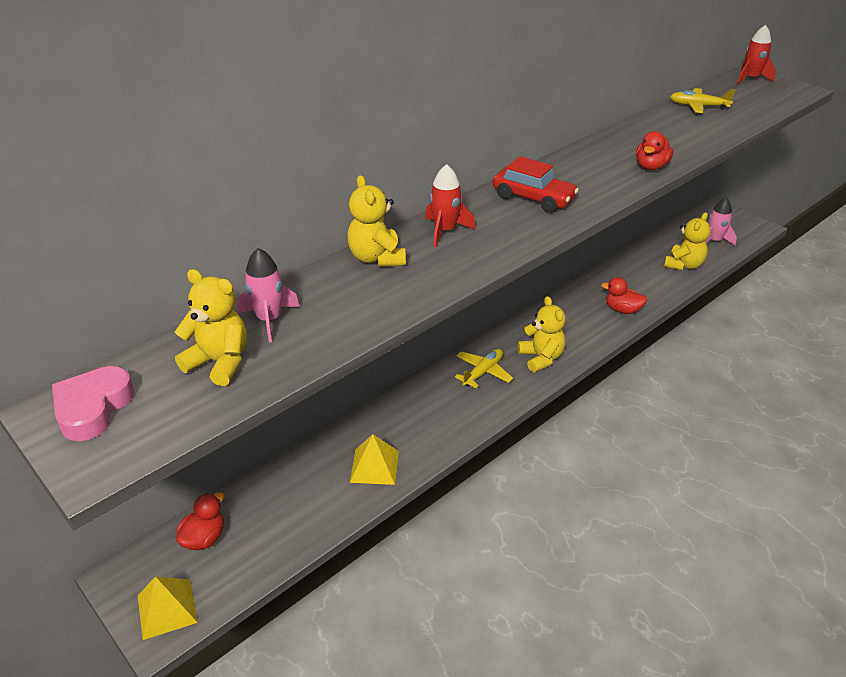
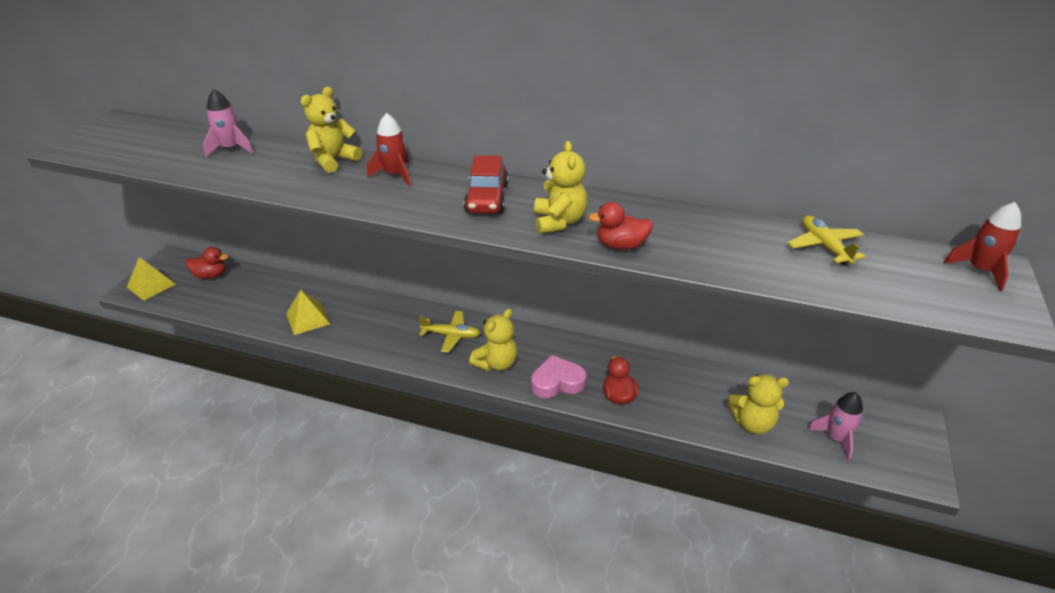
camera: 60 degrees right, 0 degrees up
pink heart [52,366,134,441] -> pink heart moved to [531,355,587,398]
yellow teddy bear [175,269,247,386] -> yellow teddy bear moved to [534,141,587,234]

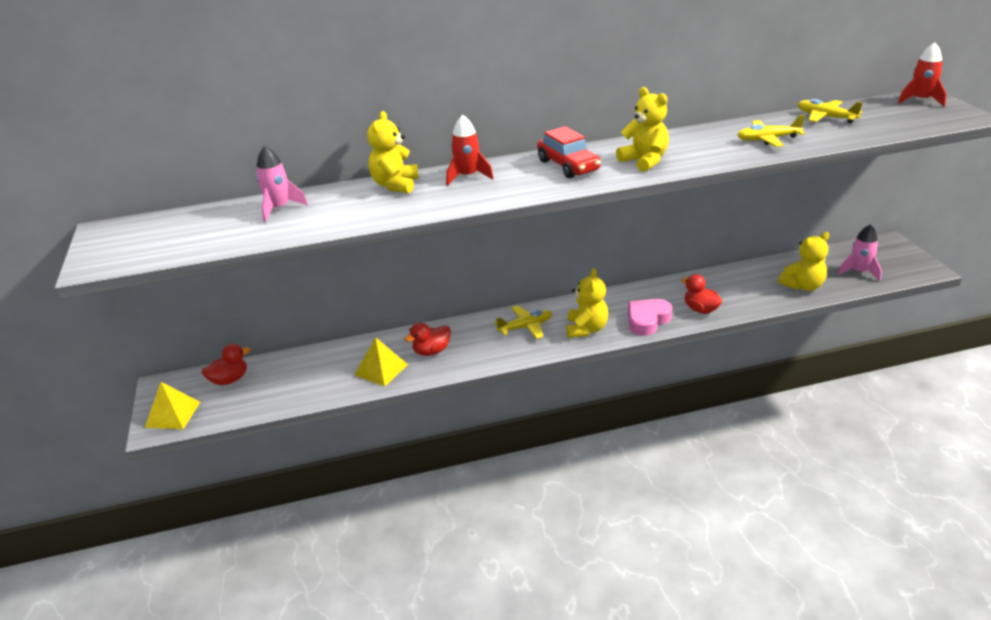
camera: 30 degrees left, 5 degrees down
red duck [588,202,653,250] -> red duck moved to [404,322,451,356]
none -> yellow plane [738,115,805,147]

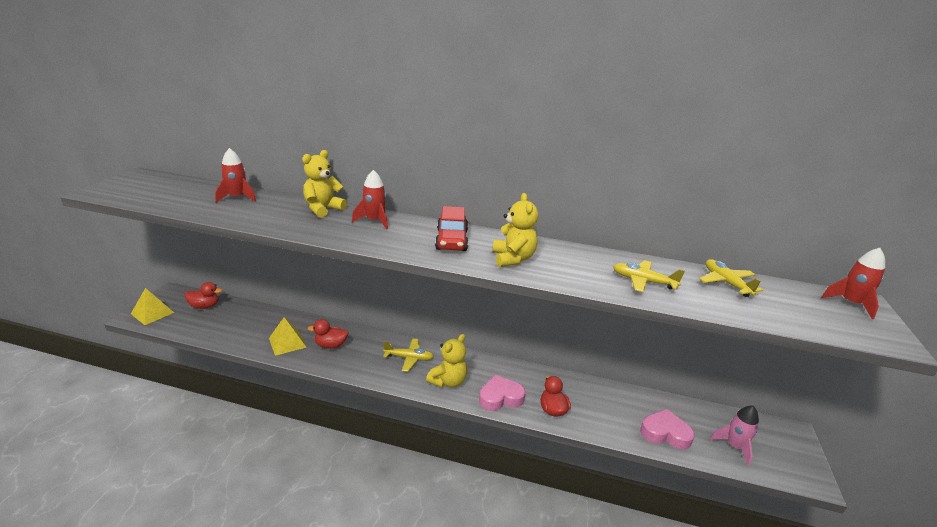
camera: 25 degrees right, 5 degrees down
pink rocket [256,145,308,222] -> red rocket [215,148,256,203]
yellow teddy bear [778,232,830,291] -> pink heart [640,409,695,450]

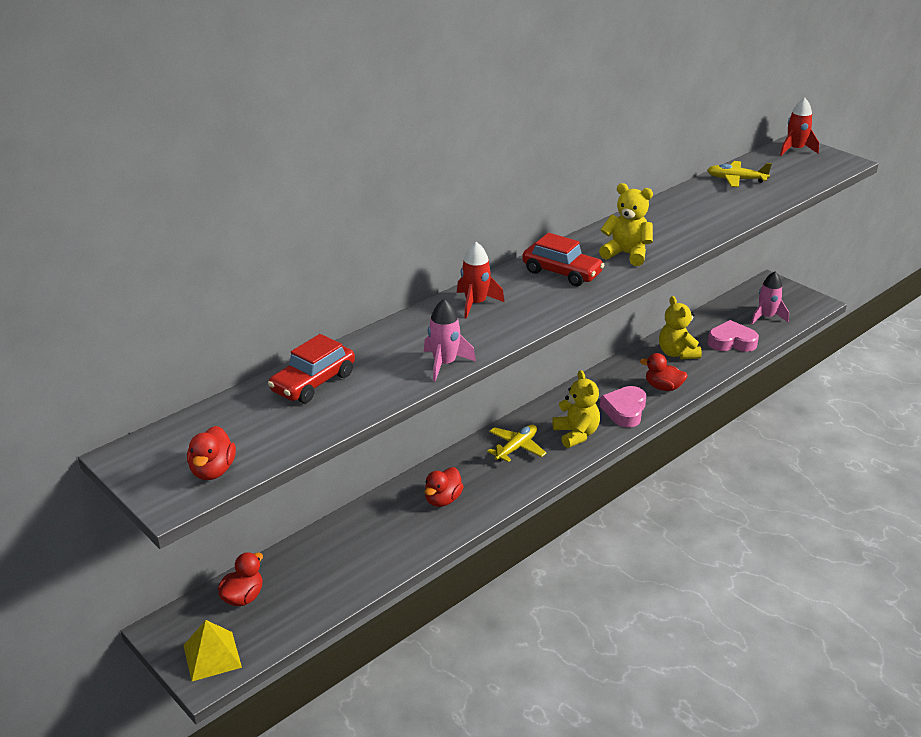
camera: 55 degrees left, 5 degrees up
red rocket [215,148,256,203] -> red car [268,334,355,403]
yellow pyramid [269,317,307,356] -> none
yellow teddy bear [302,150,347,218] -> yellow teddy bear moved to [659,296,702,359]
yellow plane [613,260,685,292] -> none
pink heart [640,409,695,450] -> pink heart turned 45 degrees clockwise [708,320,759,352]
none -> red duck [187,426,236,480]
none -> pink rocket [424,299,476,382]

